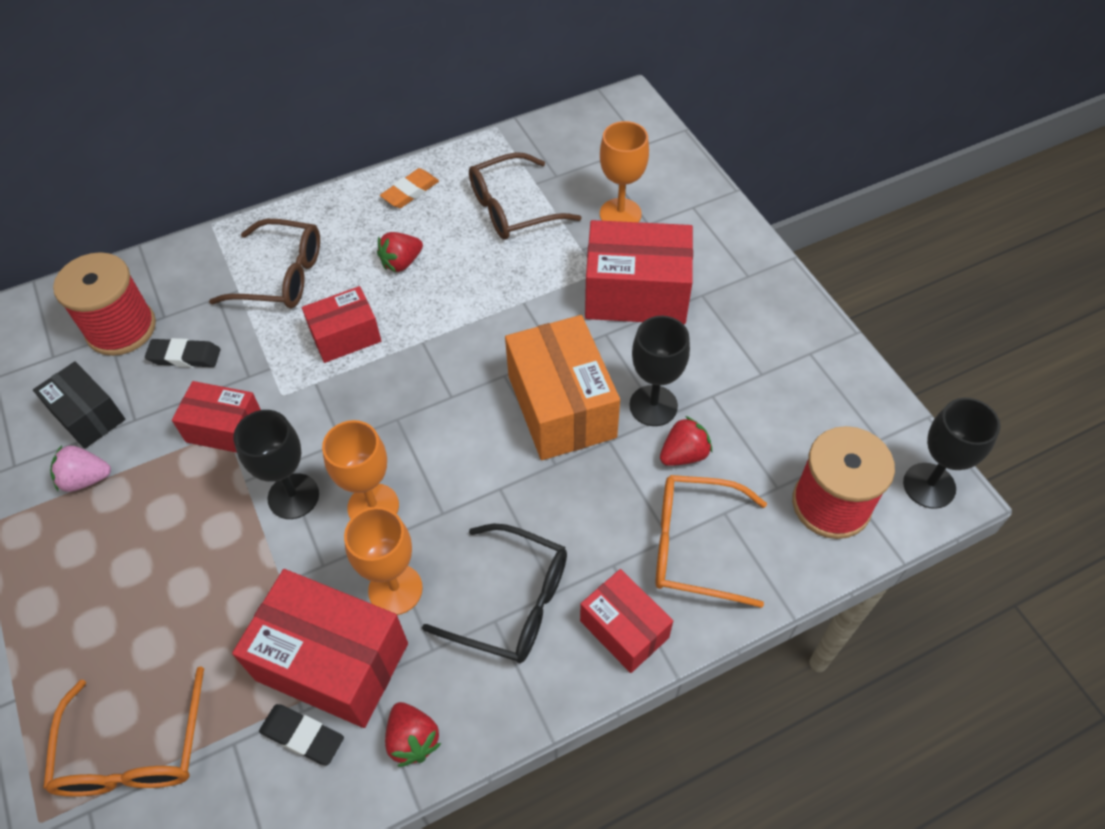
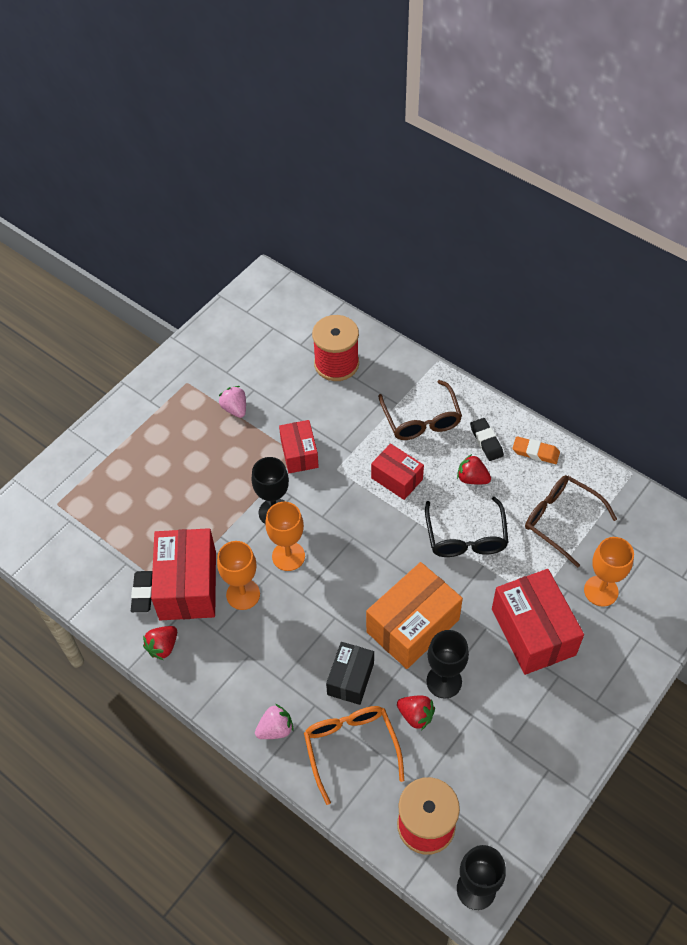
camera: 65 degrees right, 0 degrees up
black box [33,361,126,449] -> black box moved to [326,642,374,705]
orange glasses [43,666,204,797] -> none
black eraser [145,338,220,368] -> black eraser moved to [470,418,504,461]
black glasses [422,524,567,663] -> black glasses moved to [425,496,509,557]
red box [580,569,673,673] -> pink strawberry [255,704,294,739]

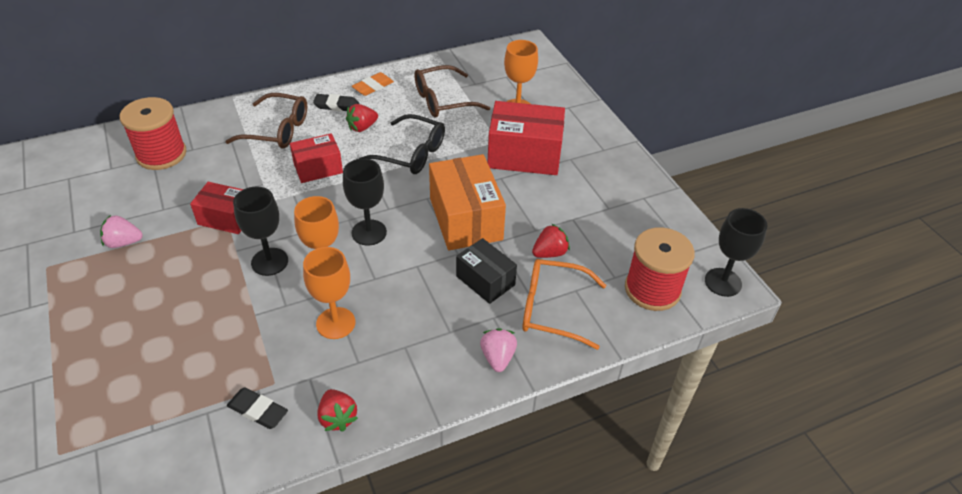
camera: 65 degrees left, 10 degrees down
red box [151,528,216,620] -> none
black goblet [426,630,469,699] -> black goblet moved to [343,158,387,246]

